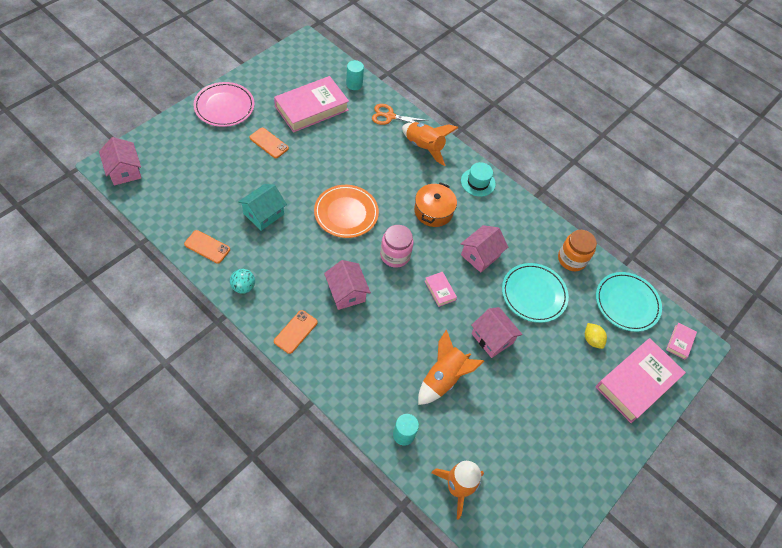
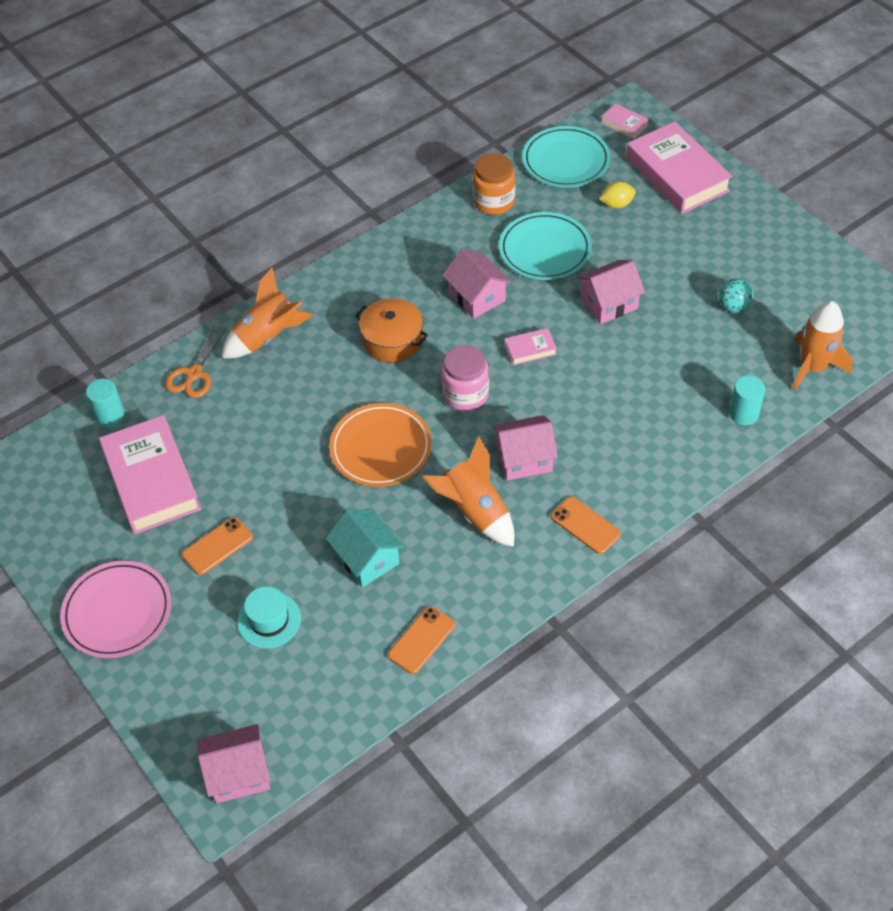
camera: 70 degrees left, 5 degrees down
turquoise ball [230,269,255,294] -> turquoise ball moved to [719,279,754,313]
orange rocket [418,330,484,405] -> orange rocket moved to [422,436,515,547]
turquoise hat [461,162,496,197] -> turquoise hat moved to [237,586,301,649]

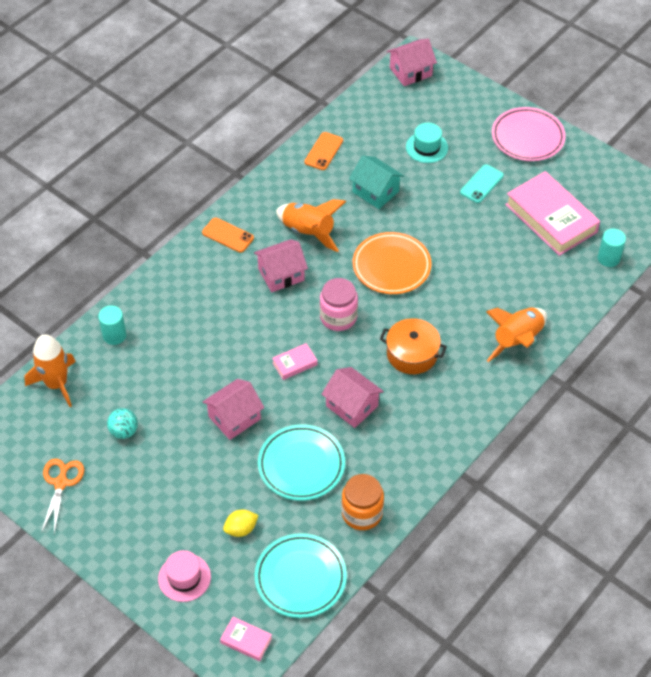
camera: 165 degrees right, 0 degrees up
orange scissors [165,326,227,398] -> orange scissors moved to [41,458,84,534]
orange phone [182,517,253,575] -> turquoise phone [460,164,504,203]
pink book [626,122,733,214] -> pink hat [158,550,211,602]

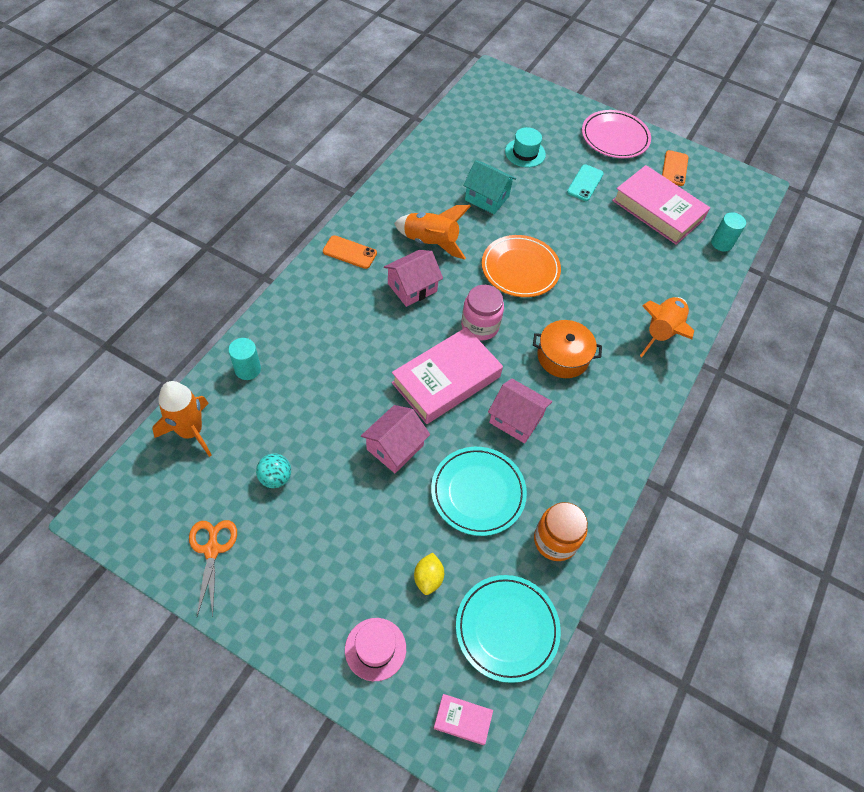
camera: 15 degrees left, 5 degrees up
yellow lemon [223,510,259,537] -> yellow lemon turned 45 degrees counterclockwise [414,553,444,595]
pink book [272,343,318,380] -> pink book [392,327,503,424], size x2.28
orange phone [304,132,343,170] -> orange phone moved to [662,150,688,186]
pink house [387,39,437,86] -> none

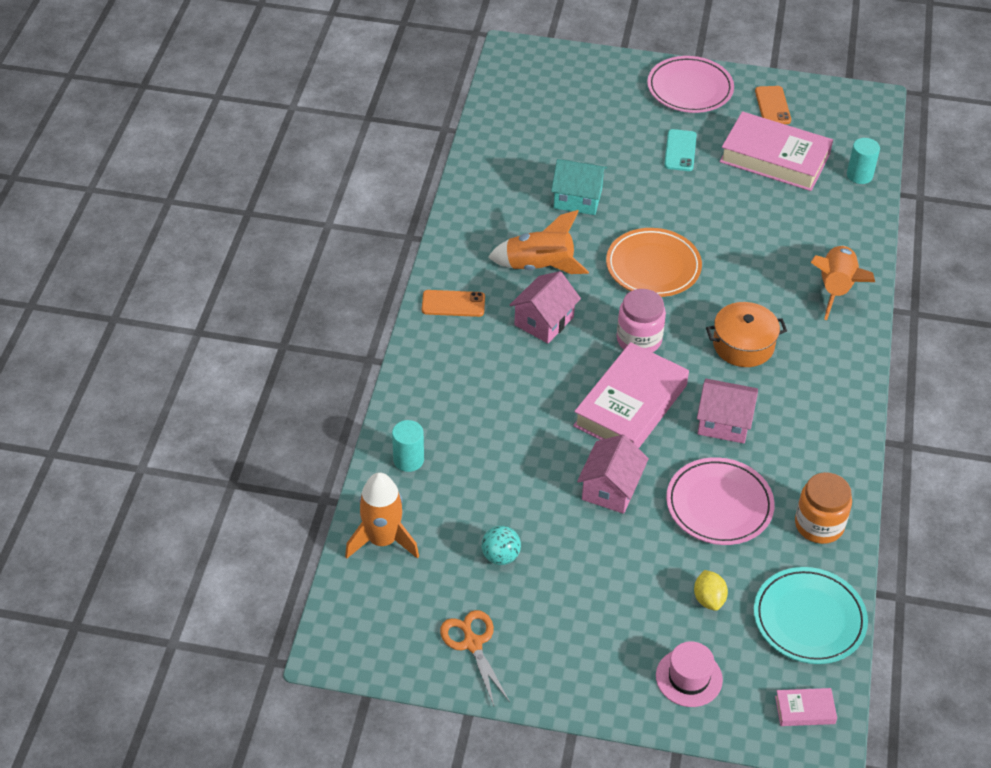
camera: 15 degrees left, 10 degrees down
turquoise plate [431,447,527,536] -> pink plate [666,457,775,545]
turquoise hat [505,127,546,167] -> none

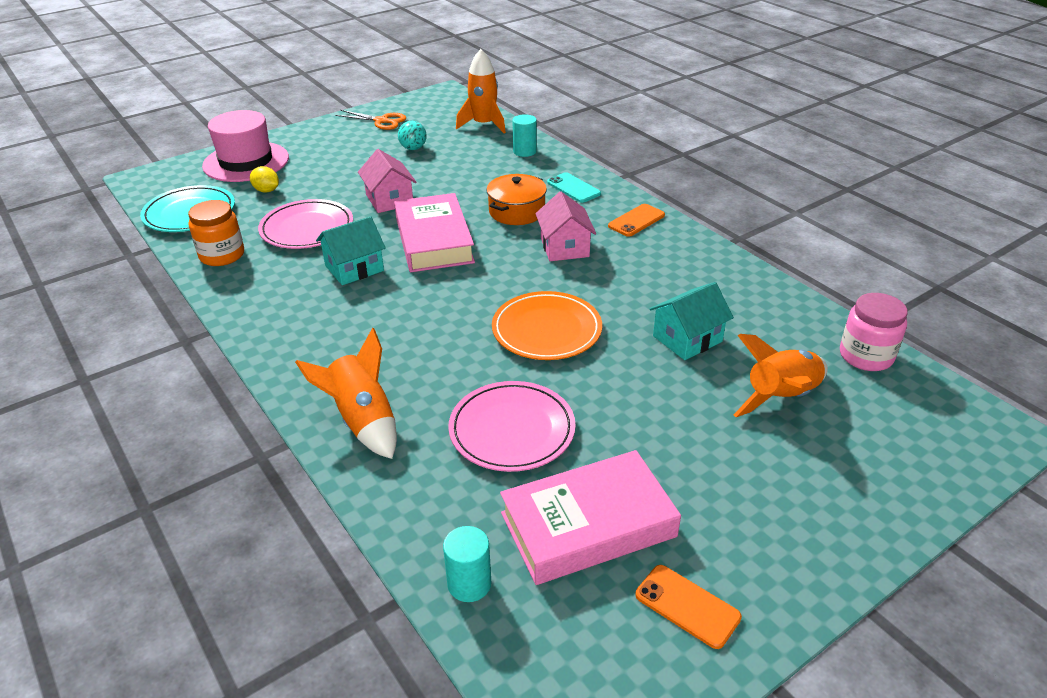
camera: 135 degrees right, 10 degrees down
orange rocket [488,210,589,274] -> orange rocket moved to [734,334,828,417]
pink jar [617,289,666,353] -> pink jar moved to [840,293,908,371]
pink plate [647,56,734,113] -> pink plate moved to [448,381,576,472]
pink hat [656,641,723,707] -> pink hat [202,110,289,182], size x1.79
turquoise phone [664,129,697,171] -> turquoise phone moved to [547,172,601,203]
pink house [697,379,758,443] -> turquoise house [316,216,386,285]
orange pot [706,302,787,367] -> orange pot moved to [486,174,547,225]
pink book [775,688,837,726] -> none

